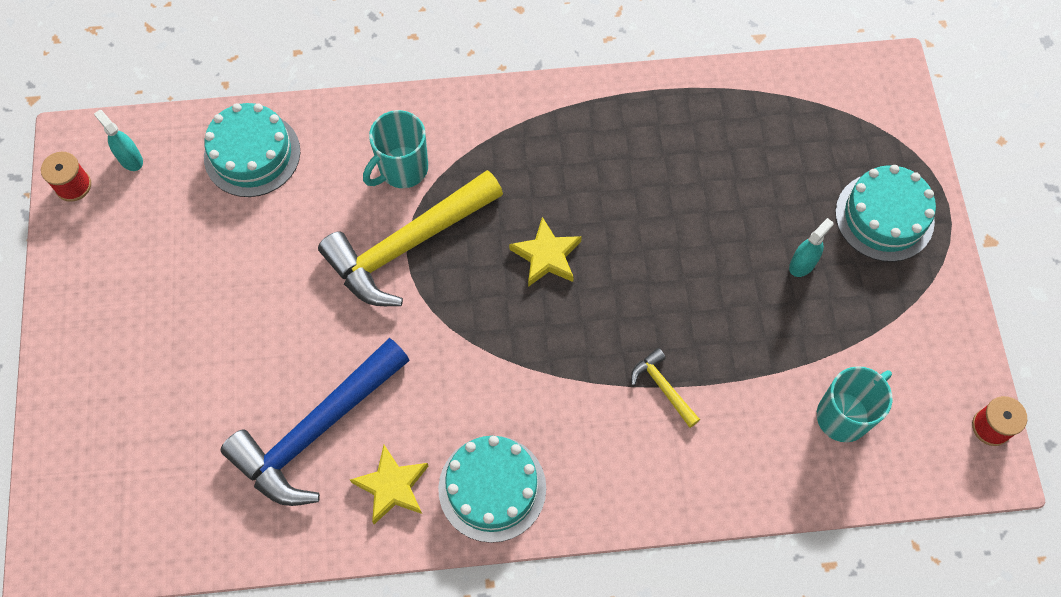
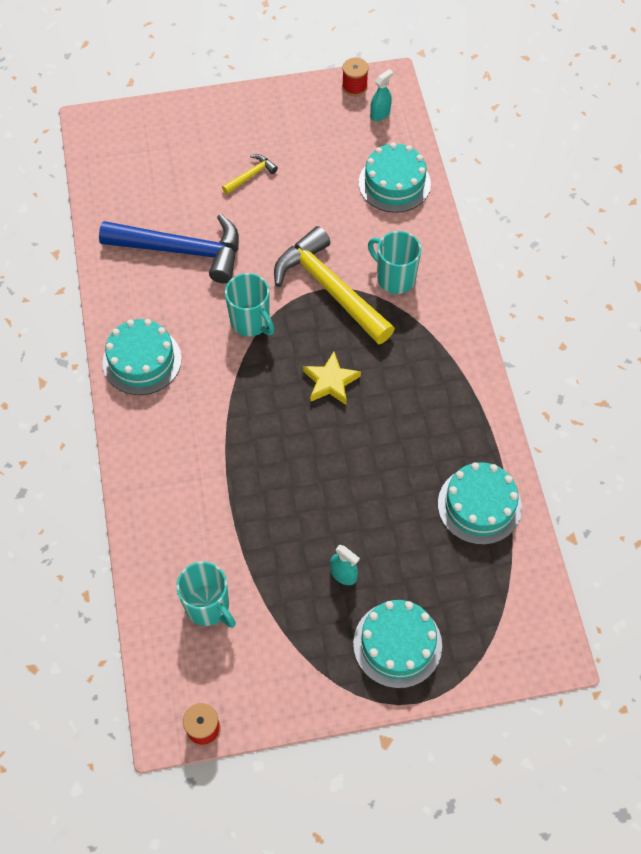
camera: 85 degrees right, 5 degrees down
blue hammer [220,338,410,506] -> blue hammer turned 150 degrees clockwise [99,214,239,283]
yellow star [350,445,428,524] -> none
yellow hammer [631,348,700,428] -> yellow hammer moved to [222,154,278,194]
none -> turquoise mug [225,273,275,337]
none -> turquoise cake [438,462,522,545]

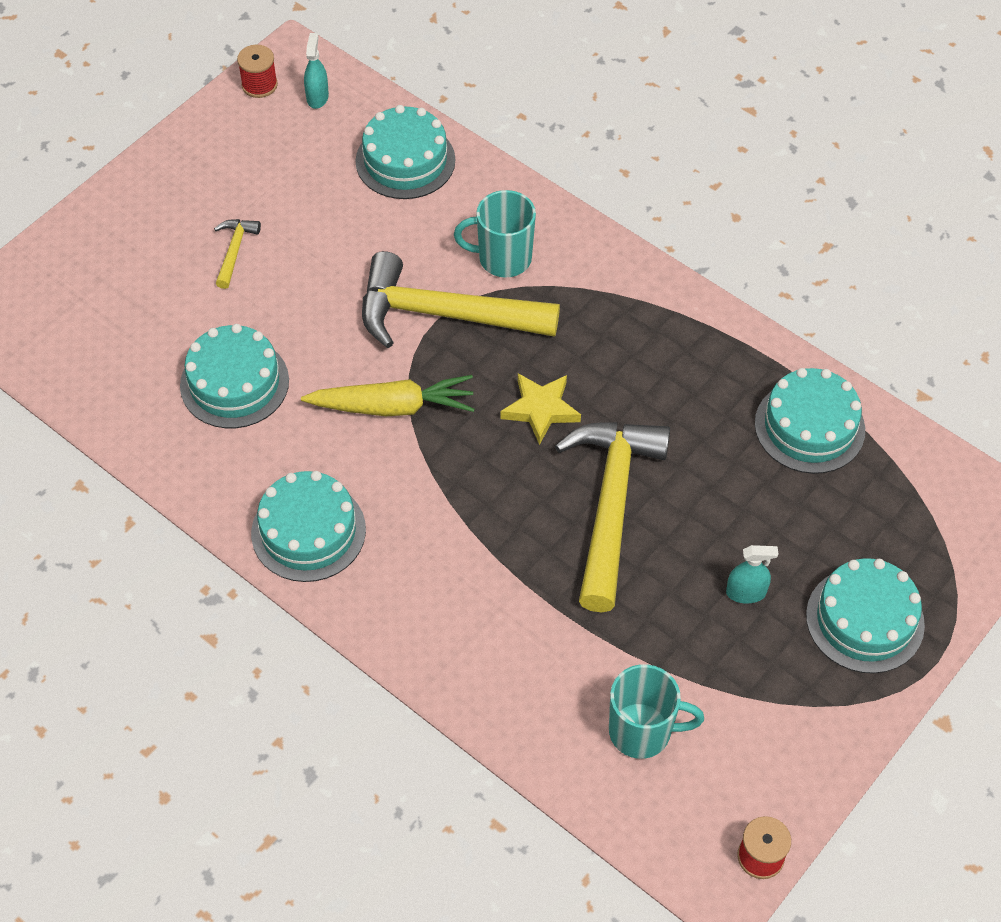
camera: 40 degrees left, 5 degrees down
blue hammer [99,214,239,283] -> turquoise cake [180,324,289,428]
turquoise mug [225,273,275,337] -> yellow carrot [301,375,475,416]
none -> yellow hammer [555,422,670,613]

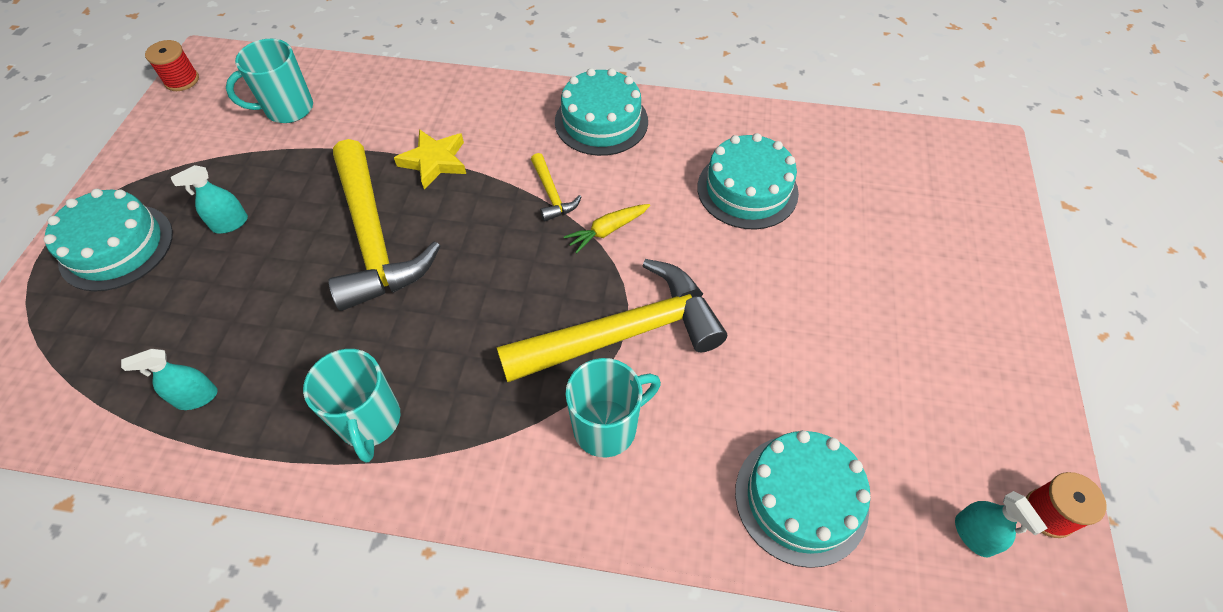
camera: 150 degrees right, 0 degrees up
yellow hammer [214,219,261,289] -> yellow hammer moved to [531,153,581,222]
yellow carrot [301,375,475,416] -> yellow carrot [564,204,650,254], size x0.58
yellow star [500,373,581,445] -> yellow star moved to [394,129,466,190]
turquoise cake [755,368,865,474] -> turquoise spray bottle [121,349,218,410]
none -> turquoise mug [303,349,400,463]

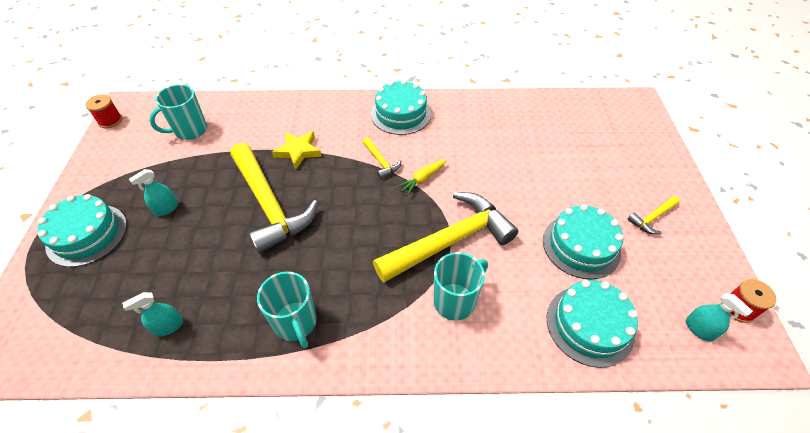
camera: 10 degrees left, 5 degrees down
turquoise cake [697,133,799,230] -> turquoise cake moved to [543,204,623,279]
none -> yellow hammer [628,196,680,234]

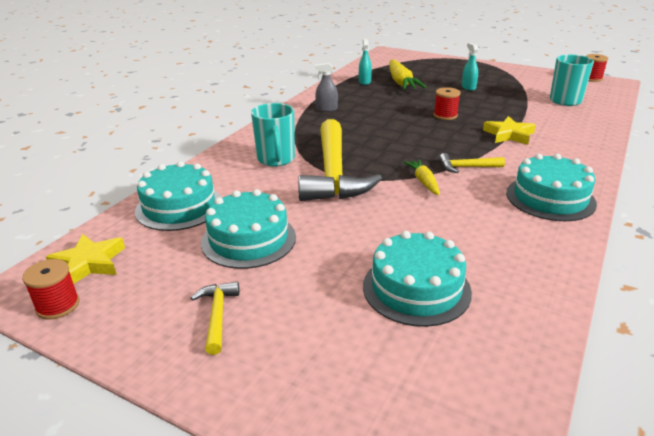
camera: 120 degrees right, 20 degrees down
turquoise cake [37,194,127,267] -> turquoise cake moved to [363,231,472,327]
yellow hammer [230,143,318,254] -> red spool [434,87,460,120]
turquoise mug [257,272,317,348] -> grey spray bottle [315,63,338,112]
turquoise spray bottle [686,293,753,342] -> yellow star [46,234,125,284]
none -> yellow carrot [389,60,426,90]

